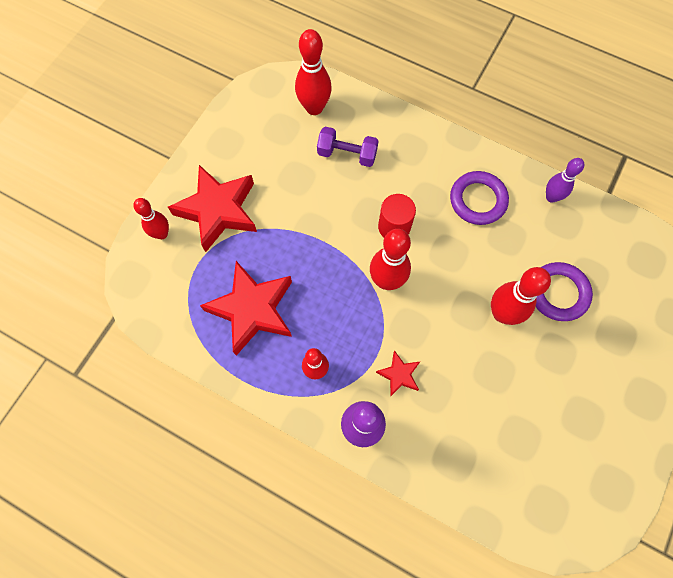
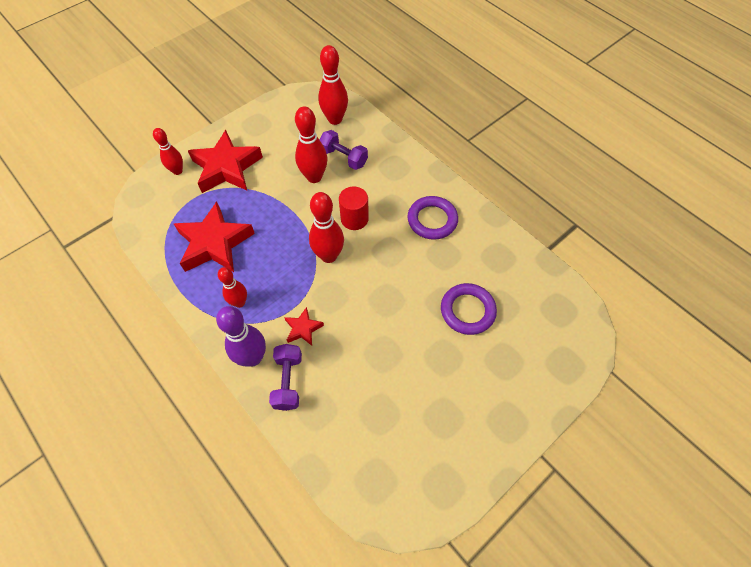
camera: 20 degrees right, 10 degrees down
red bowling pin [491,267,551,325] -> red bowling pin moved to [295,106,327,183]
purple bowling pin [546,158,584,203] -> none
none -> purple dumbbell [269,344,302,411]

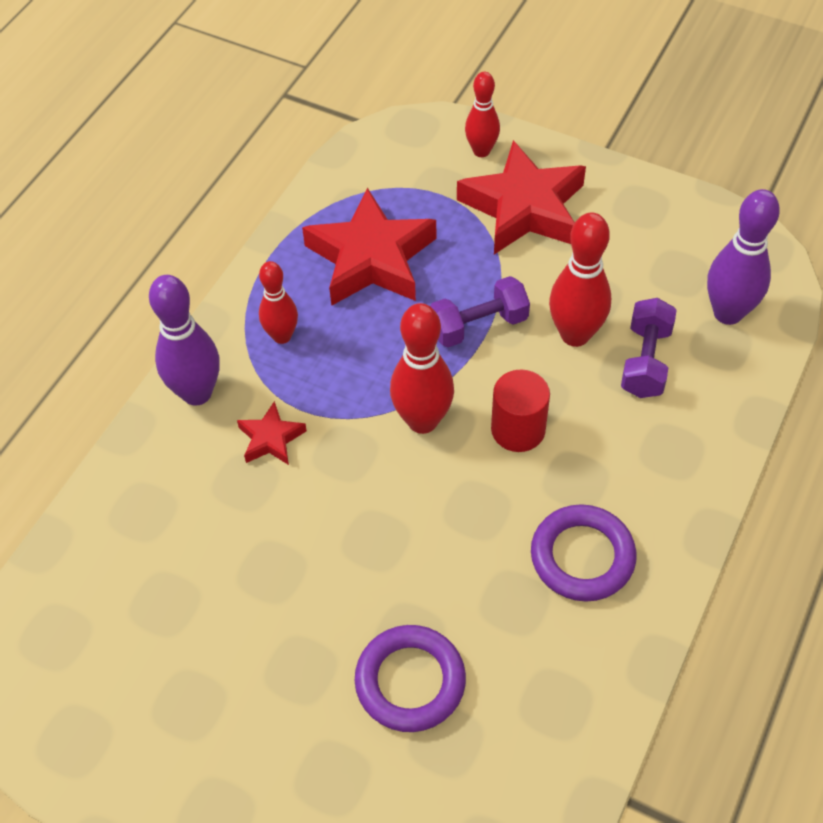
camera: 70 degrees right, 5 degrees down
purple dumbbell [269,344,302,411] -> purple dumbbell moved to [430,276,530,347]
red bowling pin [318,45,348,125] -> purple bowling pin [707,189,780,325]

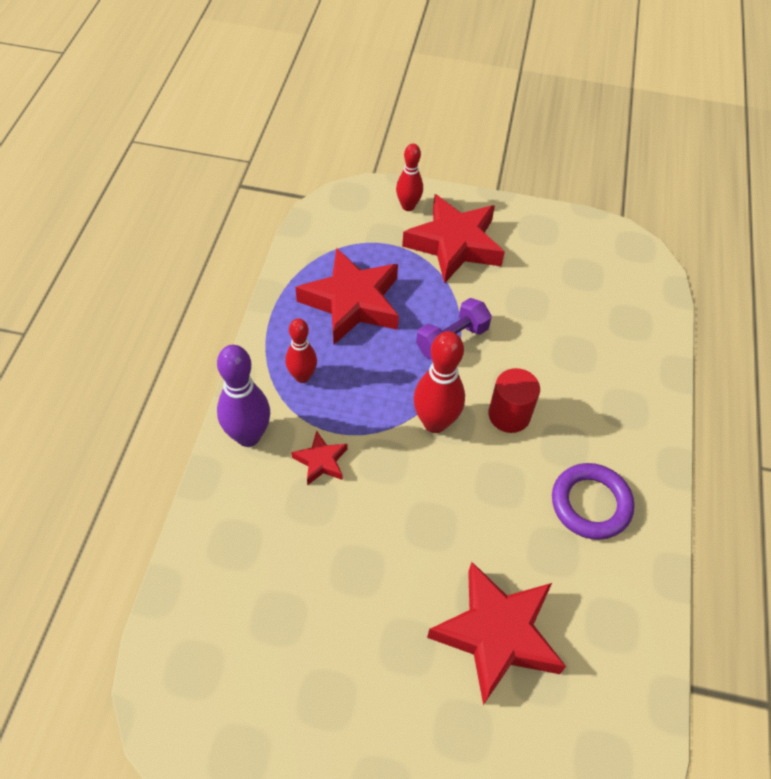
camera: 20 degrees left, 0 degrees up
purple ring [355,625,466,732] -> red star [427,562,566,705]
red bowling pin [549,212,611,347] -> none
purple dumbbell [621,298,677,398] -> none
purple bowling pin [707,189,780,325] -> none

